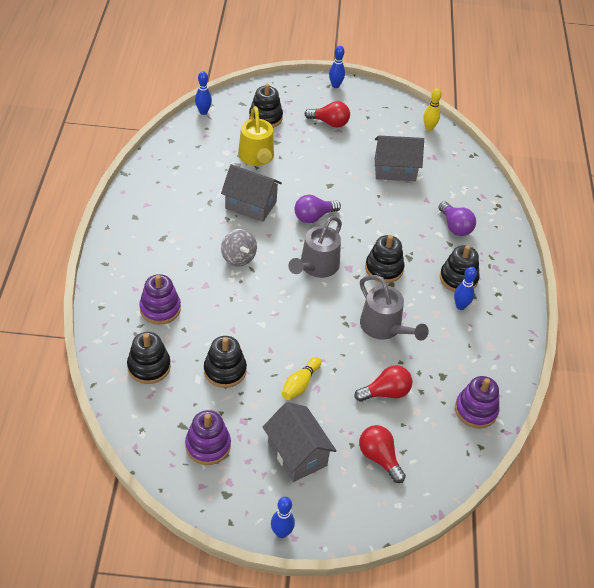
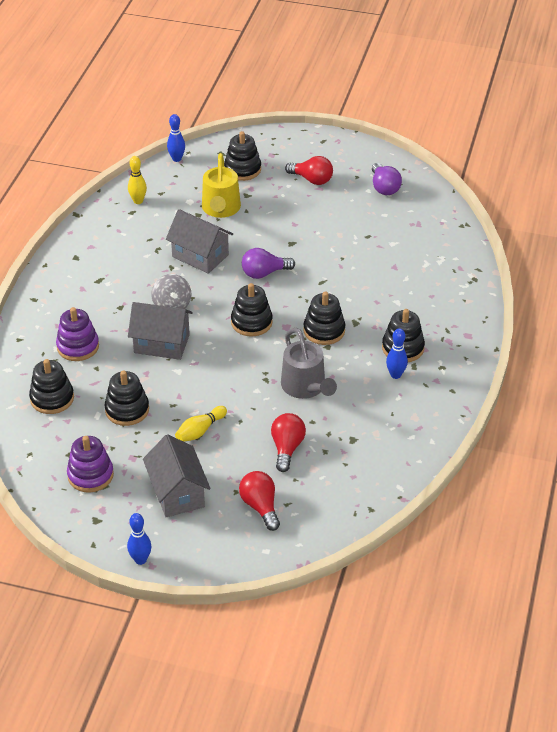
camera: 15 degrees right, 5 degrees down
grey watering can [288,216,342,278] -> black stacking toy [231,283,273,337]
blue bowling pin [329,46,345,88] -> none
red light bulb [355,365,412,402] -> red light bulb turned 75 degrees counterclockwise [271,413,306,472]
grey house [375,135,424,181] -> grey house moved to [128,302,193,360]
yellow bowling pin [423,88,442,131] -> yellow bowling pin moved to [128,156,147,204]
purple light bulb [439,202,476,236] -> purple light bulb moved to [372,163,402,195]
purple stacking toy [455,376,499,428] -> none

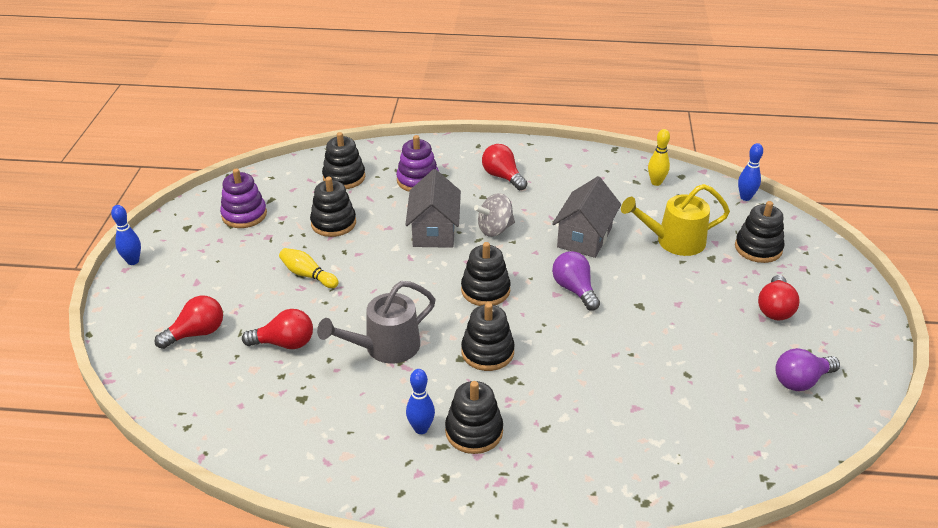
camera: 80 degrees right, 5 degrees down
grey house [143,434,210,517] -> none
none -> red light bulb [482,144,527,190]

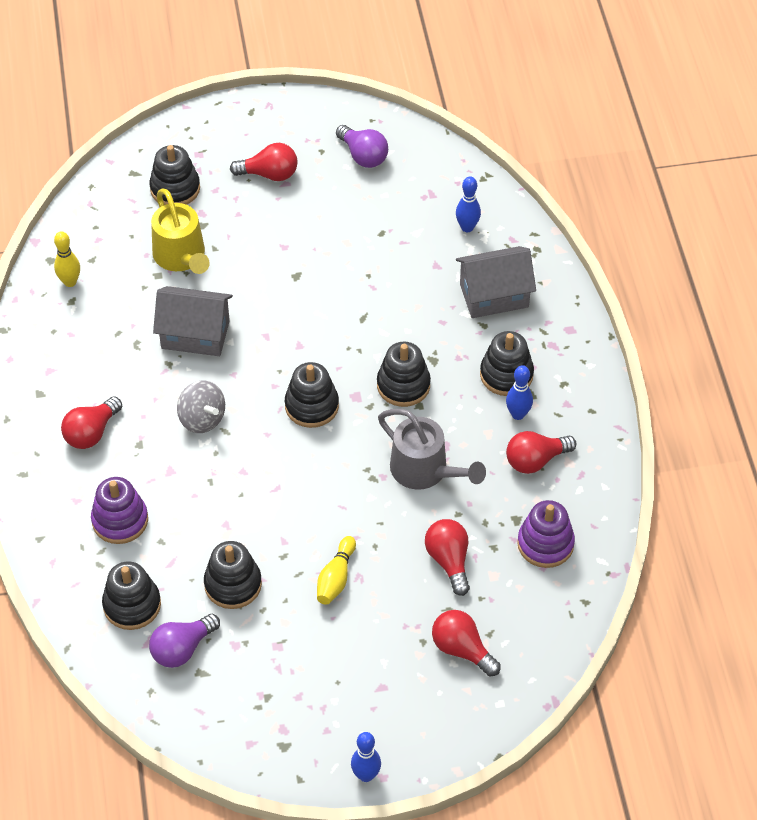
camera: 105 degrees left, 15 degrees up
purple stacking toy [220,169,267,228] -> purple stacking toy moved to [517,500,575,568]
grey house [405,169,461,248] -> grey house moved to [456,246,536,318]
purple light bulb [552,251,600,311] -> purple light bulb moved to [149,614,220,668]
blue bowling pin [738,143,763,201] -> blue bowling pin moved to [456,176,481,232]
none -> red light bulb [506,431,576,474]

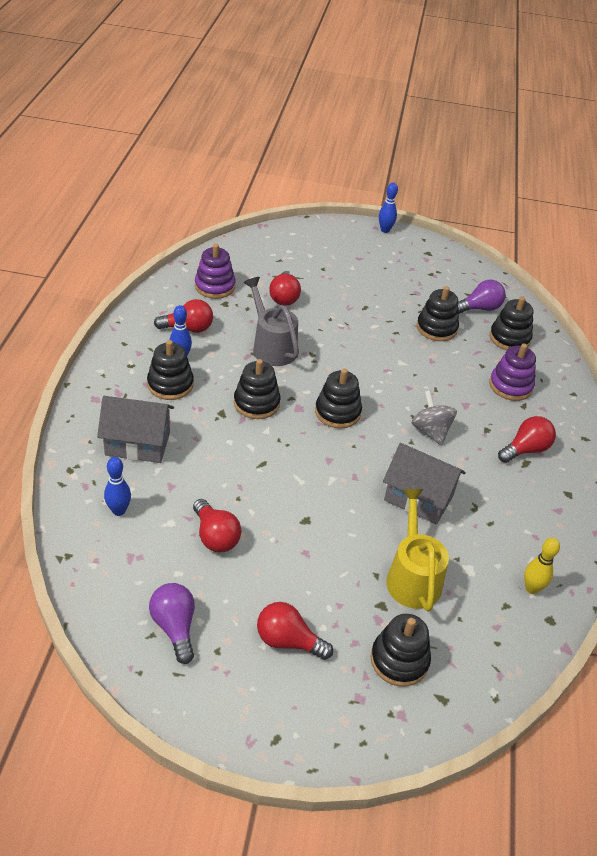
camera: 165 degrees left, 10 degrees down
yellow bowling pin [317,536,356,605] -> none
red light bulb [432,610,501,676] -> red light bulb moved to [193,499,241,552]

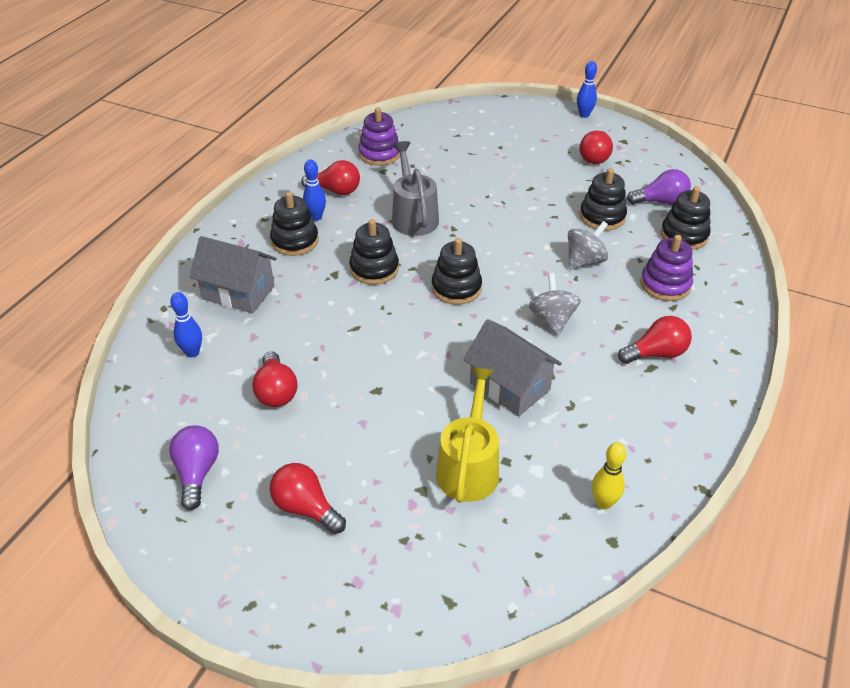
camera: 20 degrees right, 0 degrees up
red light bulb [269,271,301,306] -> red light bulb moved to [580,131,613,164]
black stacking toy [371,614,431,687] -> none
none -> grey spinning top [568,221,608,270]

